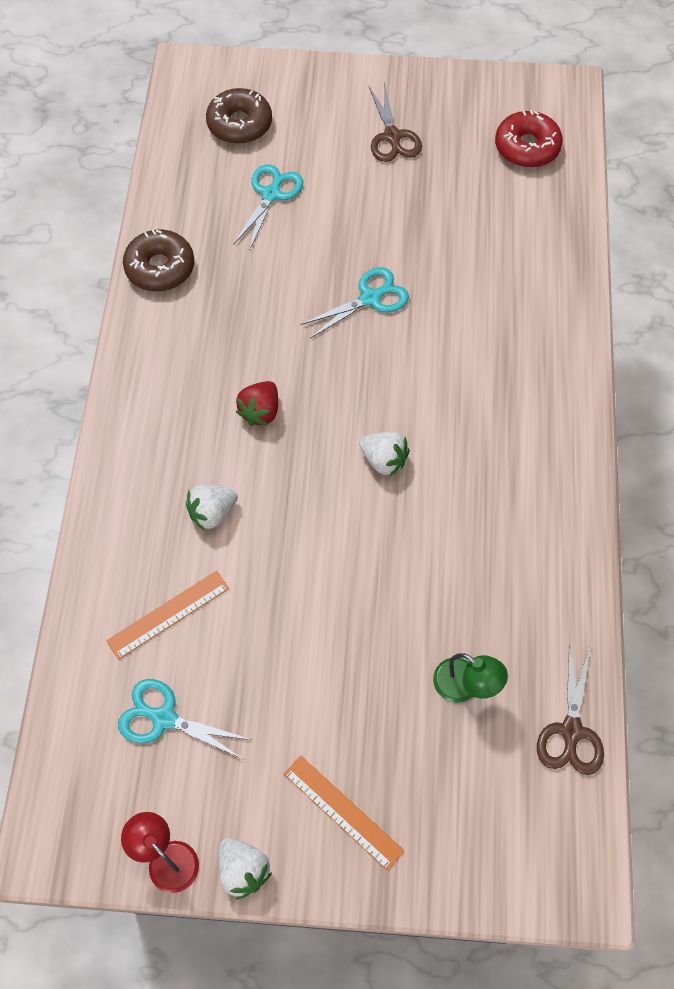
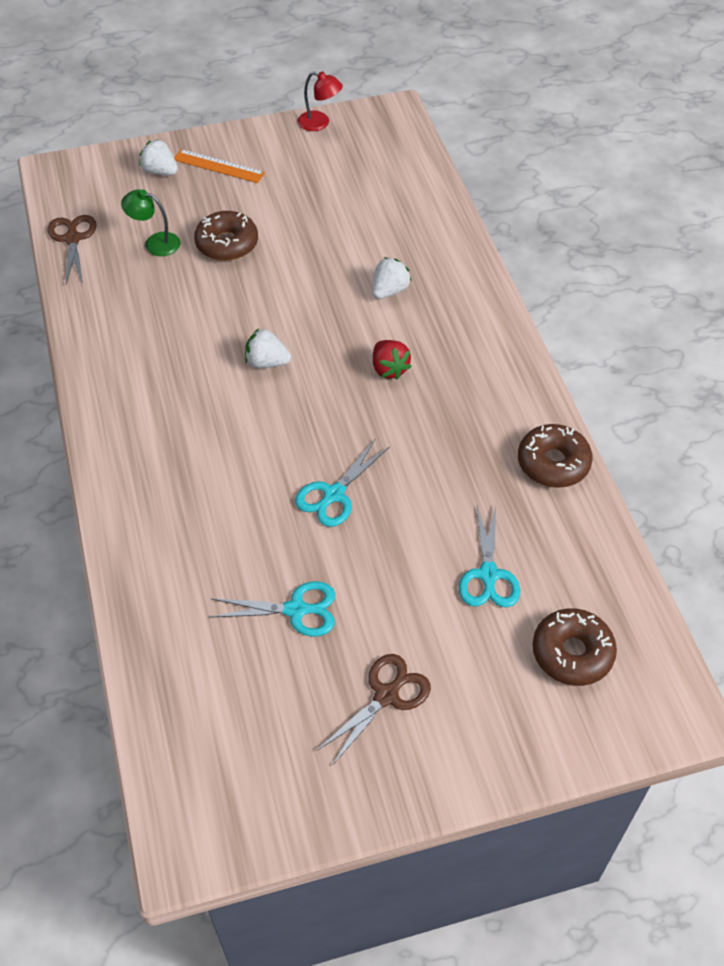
camera: 160 degrees right, 10 degrees down
orange ruler [106,571,229,660] -> none
turquoise scissors [118,679,252,760] -> turquoise scissors moved to [209,581,335,637]
white strawberry [219,838,272,900] -> white strawberry moved to [139,139,178,175]
red strawberry [236,381,278,426] -> red strawberry turned 150 degrees clockwise [373,340,412,380]
brown scissors [368,83,422,162] -> brown scissors turned 75 degrees clockwise [317,654,431,765]
red donut [495,110,563,168] -> none
none -> brown donut [194,211,258,261]

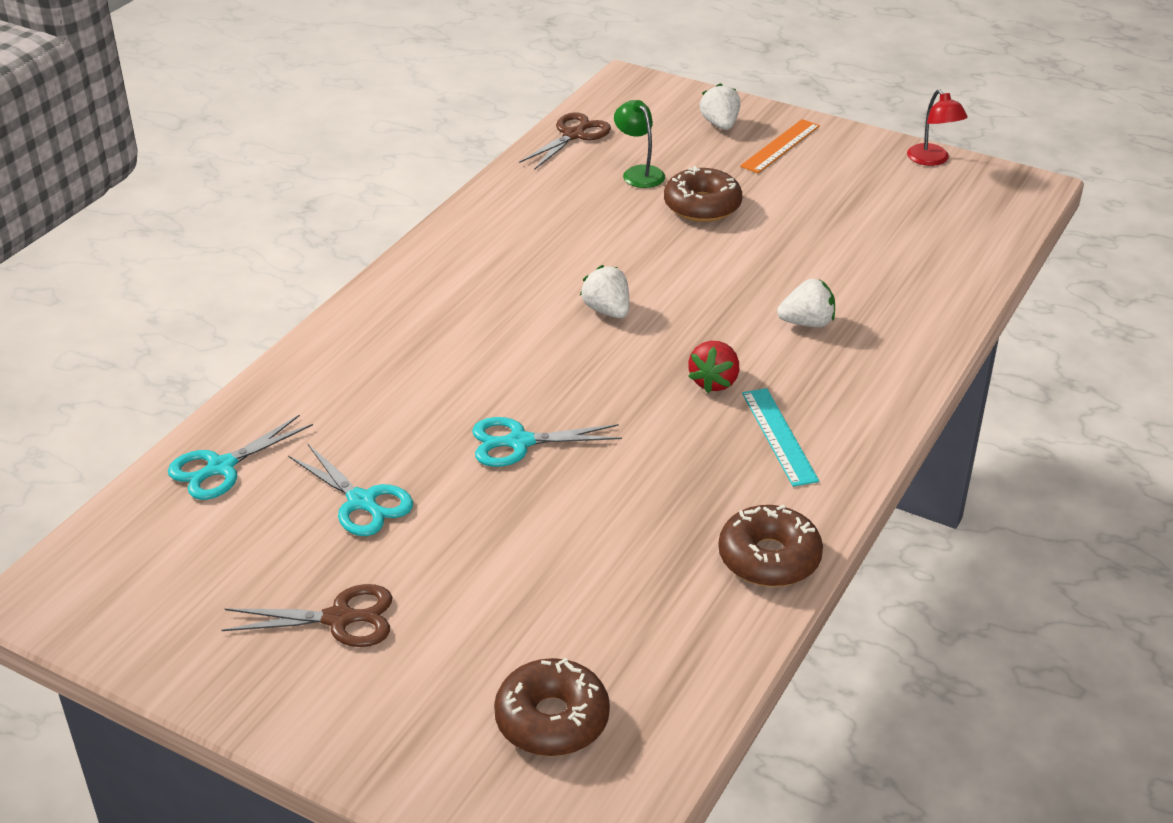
camera: 45 degrees right, 15 degrees down
orange ruler [174,149,265,183] -> orange ruler turned 60 degrees clockwise [740,119,820,173]
turquoise scissors [459,506,520,607] -> turquoise scissors moved to [168,414,313,500]
none -> turquoise ruler [742,388,819,487]

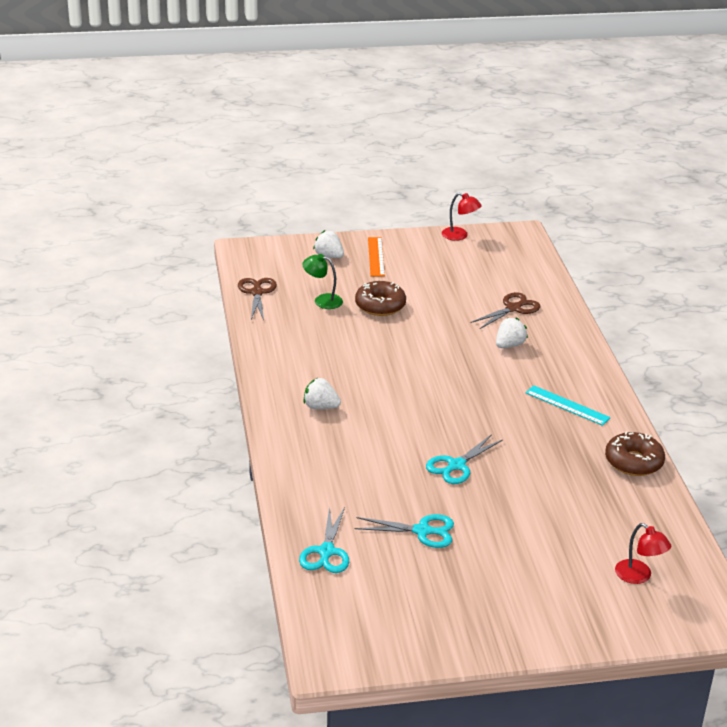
camera: 40 degrees left, 5 degrees down
brown scissors [221,584,392,647] -> brown scissors moved to [471,292,540,329]
brown donut [494,658,610,756] -> red lamp [615,523,672,584]
white strawberry [580,265,629,318] -> white strawberry moved to [304,378,341,409]
red strawberry [688,341,739,393] -> none

